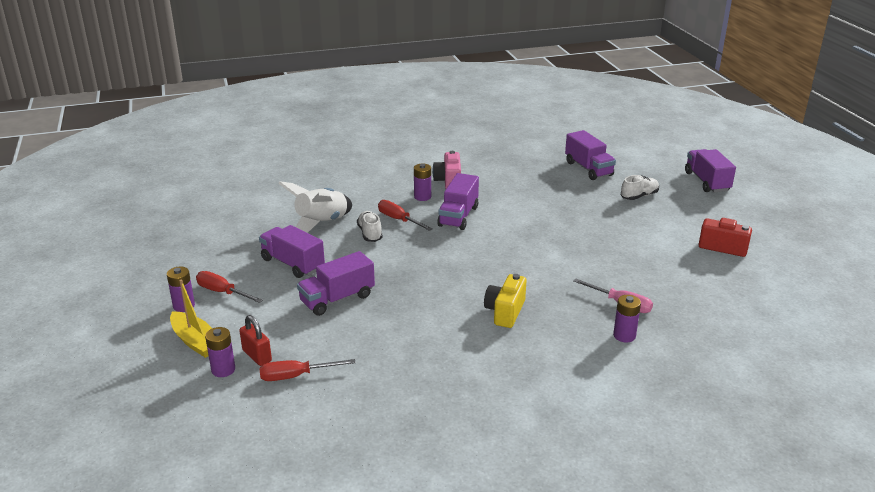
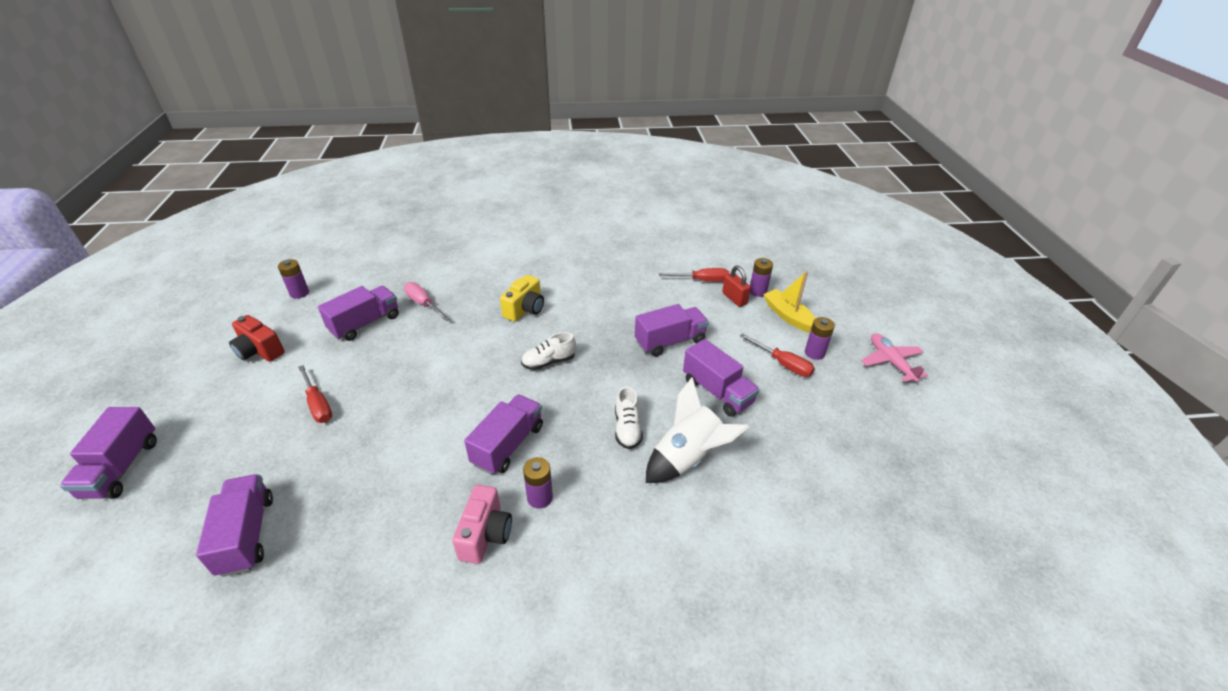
camera: 170 degrees left, 10 degrees up
red screwdriver [378,200,433,231] -> red screwdriver moved to [298,365,332,423]
purple battery [613,295,641,342] -> purple battery moved to [278,259,309,299]
white shoe [621,175,659,200] -> white shoe moved to [521,332,576,370]
none -> purple truck [318,286,399,341]
none -> pink plane [861,333,928,382]

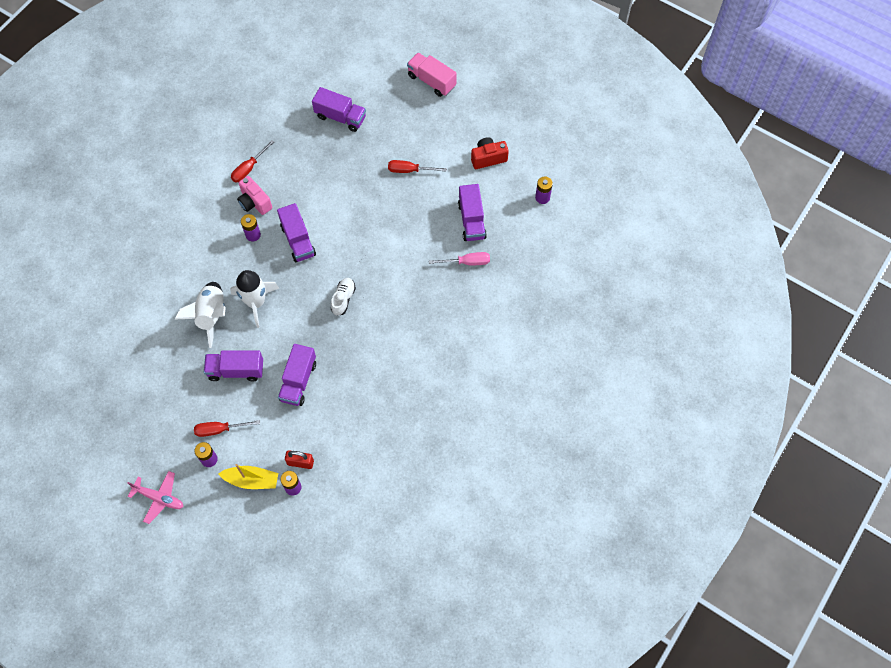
camera: 130 degrees right, 25 degrees up
purple truck [60,407,157,499] -> pink truck [407,53,457,97]
yellow camera [500,275,544,322] -> none
white shoe [615,386,643,449] -> white rocket [230,270,279,328]
red screwdriver [659,268,729,282] -> red screwdriver moved to [231,140,274,182]

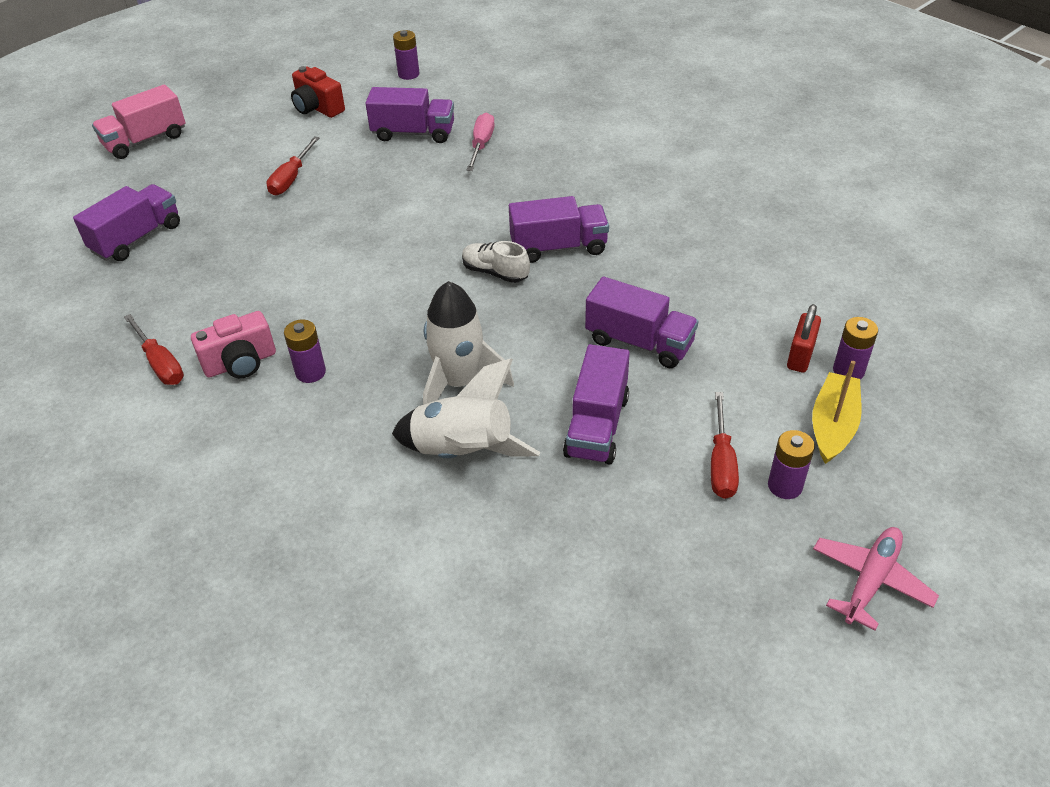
camera: 75 degrees left, 20 degrees down
purple truck [277,203,316,262] -> purple truck moved to [509,196,609,263]
red camera [471,137,509,169] -> red camera turned 45 degrees counterclockwise [291,66,345,118]

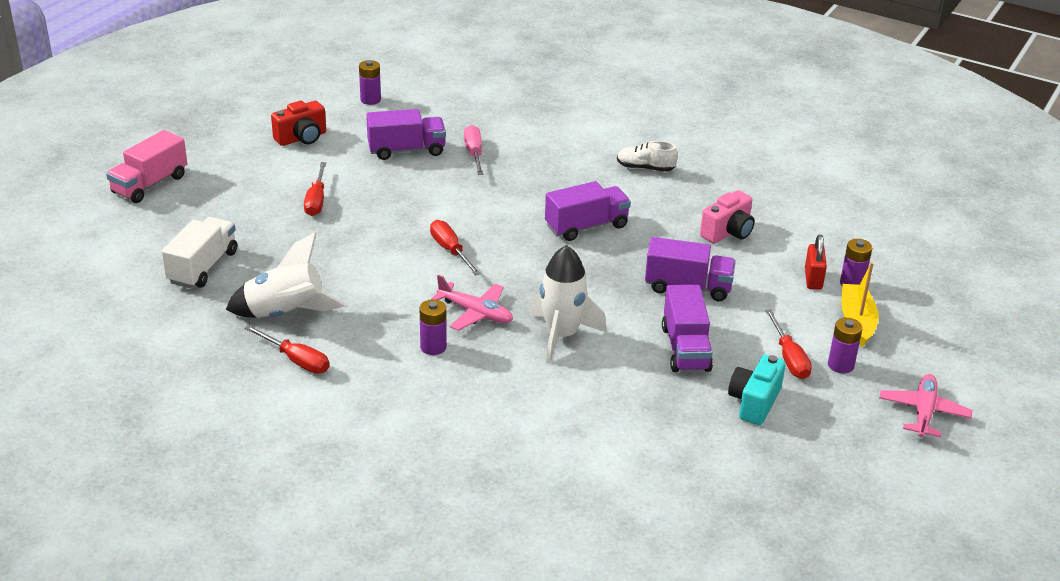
camera: 20 degrees left, 10 degrees down
purple truck [73,184,180,261] -> white truck [161,217,237,288]
pink camera [191,311,276,378] -> pink camera moved to [700,190,755,244]
red camera [291,66,345,118] -> red camera turned 60 degrees counterclockwise [271,101,326,146]
white rocket [392,358,540,458] -> white rocket moved to [226,232,346,318]
white shoe [462,241,530,283] -> white shoe moved to [617,141,678,172]
none -> red screwdriver [430,220,481,275]
none -> pink plane [431,275,513,331]
none -> turquoise camera [728,355,786,425]

